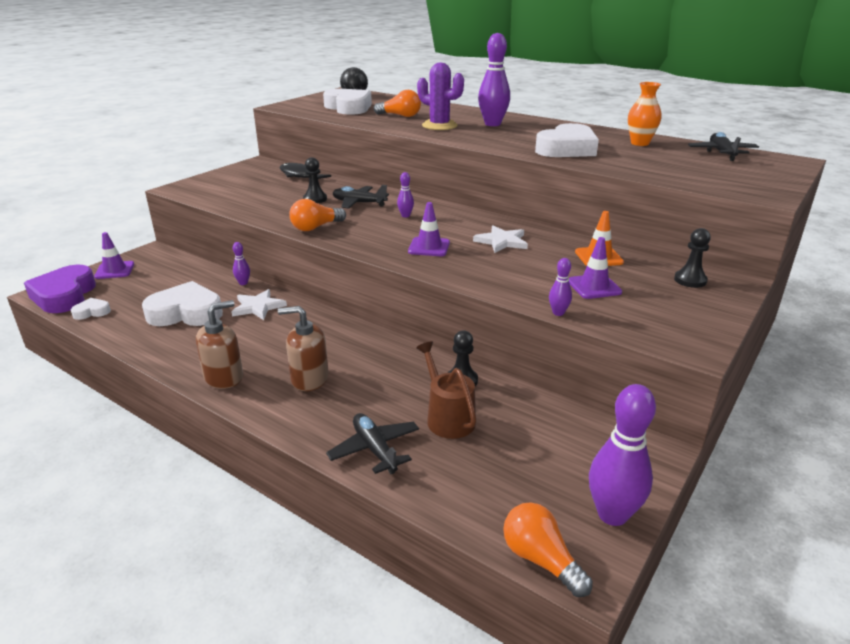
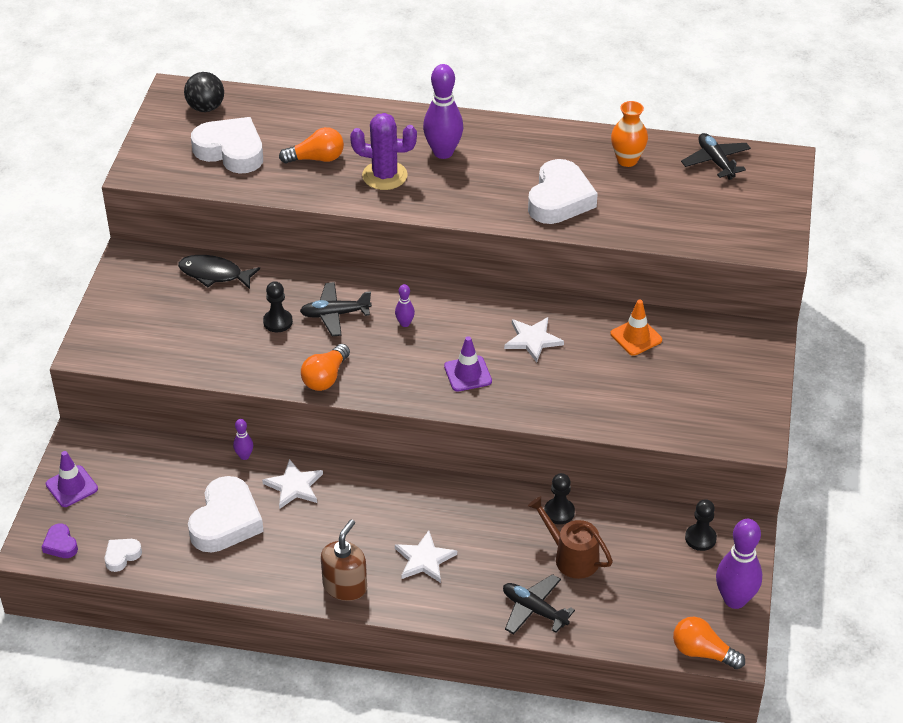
camera: 25 degrees left, 15 degrees up
purple heart [24,265,96,313] -> purple heart [42,523,78,558], size x0.47
white heart [142,281,223,326] -> white heart turned 135 degrees clockwise [188,476,264,553]
brown soap dispenser [278,306,329,391] -> white star [395,531,457,583]
purple bowling pin [549,258,572,316] -> none
purple traffic cone [569,237,622,299] -> none
black pawn [674,228,711,288] -> black pawn moved to [685,499,717,551]

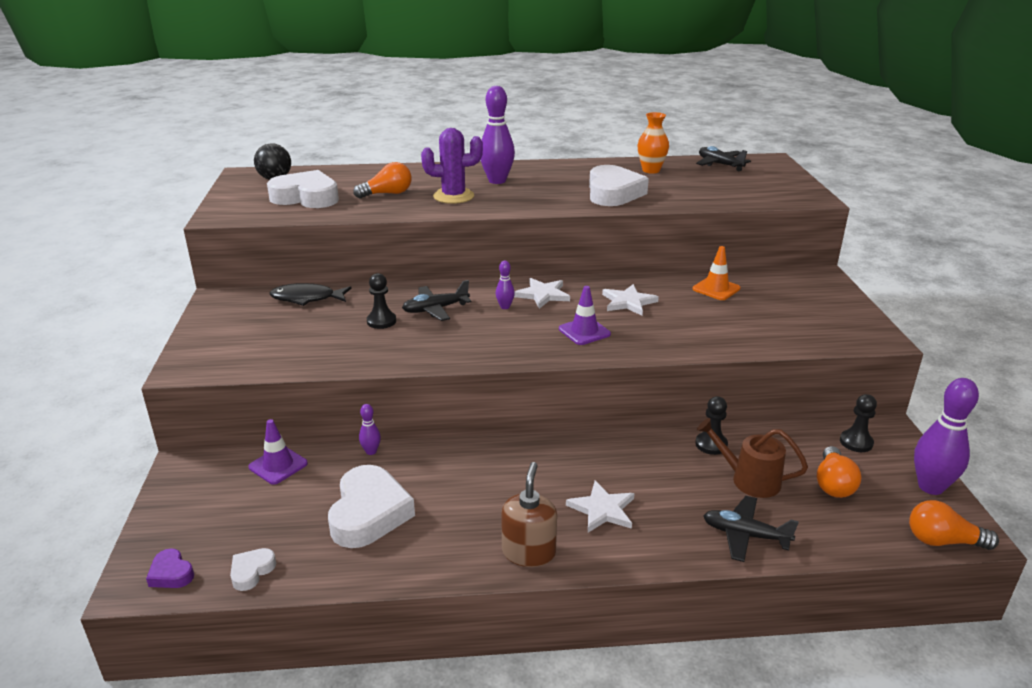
camera: 15 degrees left, 15 degrees down
purple traffic cone [46,451,98,507] -> purple traffic cone moved to [248,419,308,485]
white star [262,459,323,509] -> white star moved to [514,278,570,309]
orange light bulb [301,344,350,391] -> orange light bulb moved to [817,446,861,498]

